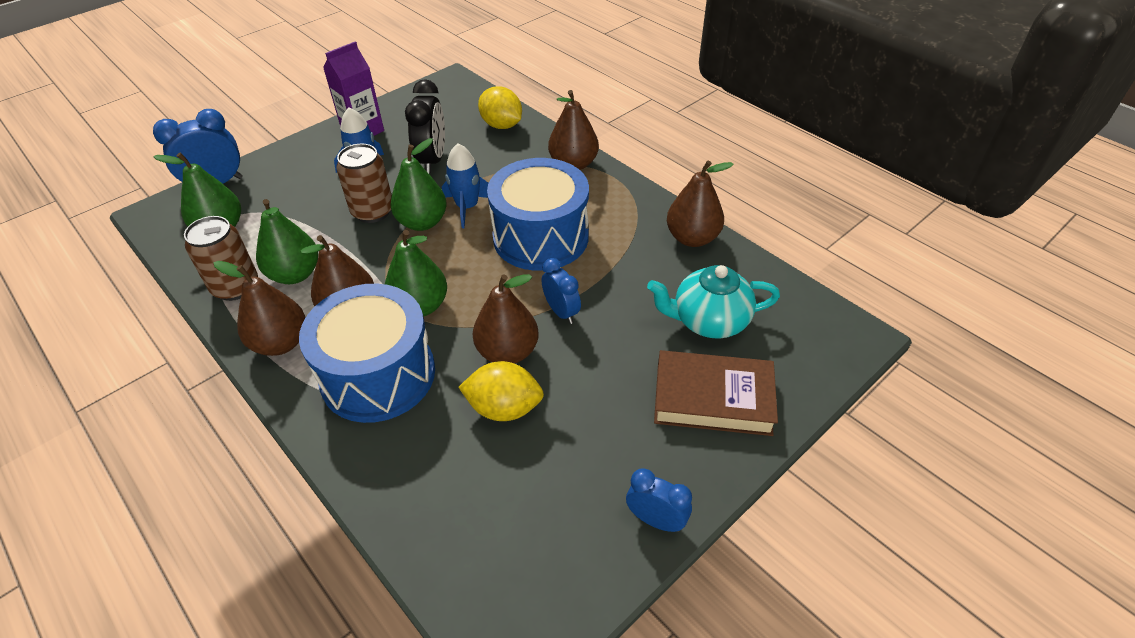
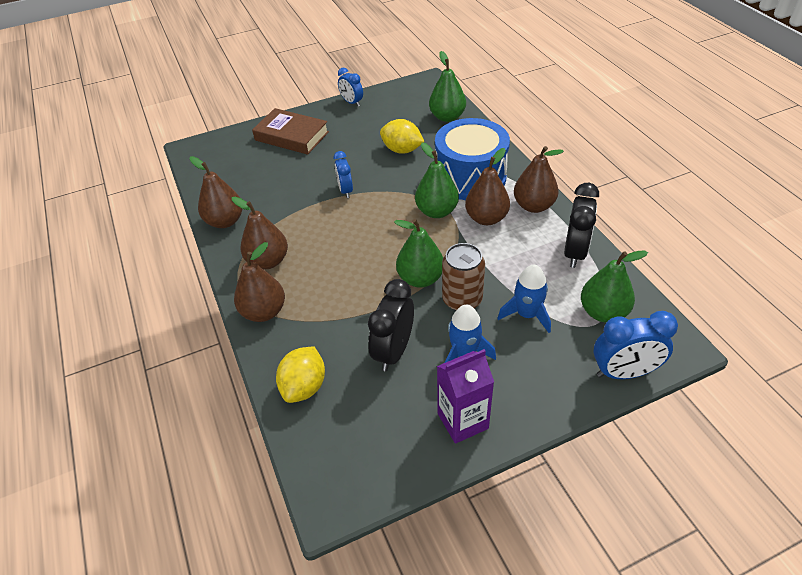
camera: 160 degrees left, 0 degrees up
brown can [184,216,258,301] -> black clock [564,183,599,268]
green pear [256,199,318,284] -> green pear moved to [429,51,466,122]
blue rocket [442,144,489,228] -> blue rocket moved to [497,265,551,333]
brown pear [473,274,539,364] -> brown pear moved to [232,197,288,269]
yellow lemon [478,86,522,129] -> yellow lemon turned 45 degrees clockwise [276,346,325,403]
blue drum [487,158,589,271] -> none
turquoise teapot [647,265,780,338] -> none

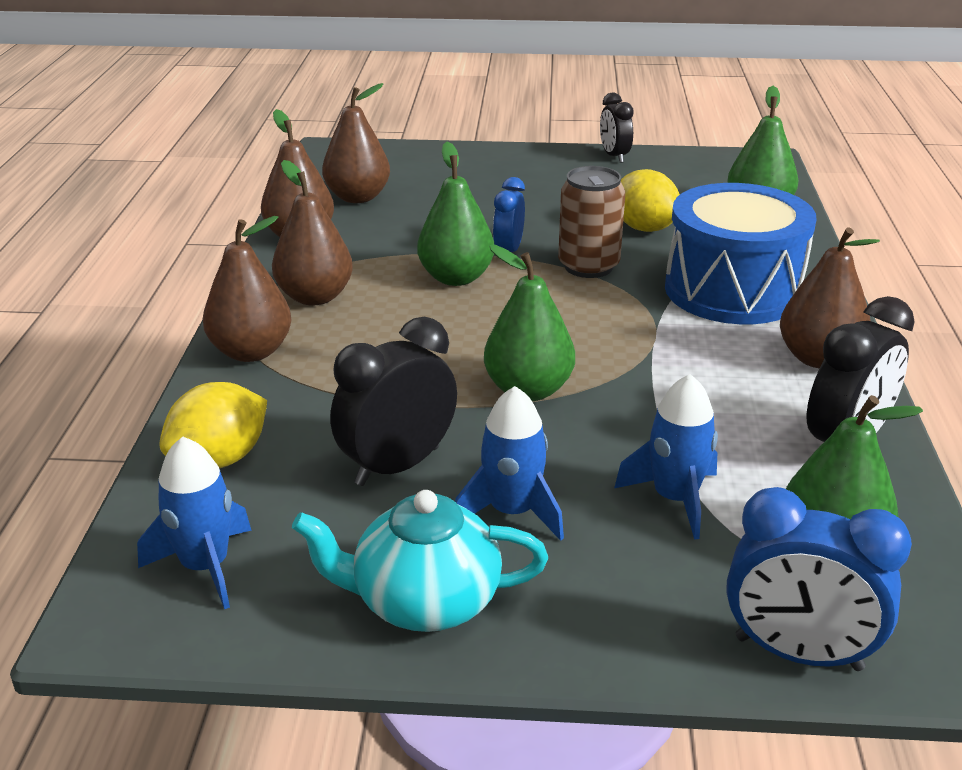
camera: 25 degrees right, 15 degrees down
brown book [252,108,329,155] -> none
blue clock [338,68,363,107] -> black clock [600,93,634,163]
green pear [415,142,459,218] -> green pear moved to [417,142,494,286]
purple carton [437,349,494,444] -> turquoise teapot [292,490,548,632]
brown can [442,243,485,311] -> brown can moved to [558,166,625,278]
brown pear [465,148,510,225] -> brown pear moved to [322,83,390,203]
none -> blue rocket [137,436,252,609]

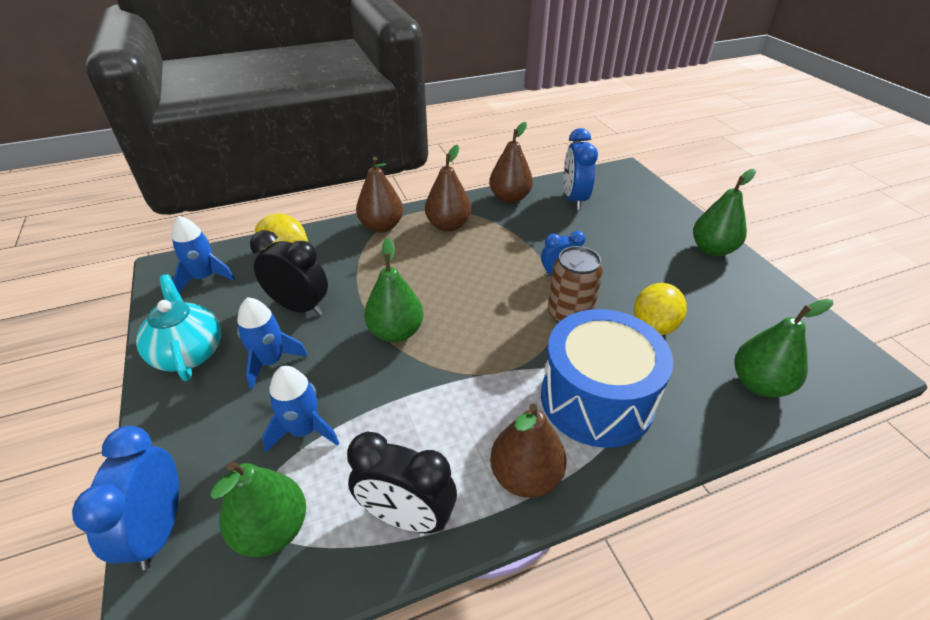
camera: 65 degrees right, 10 degrees up
brown pear [322,83,390,203] -> blue clock [564,128,598,210]
green pear [417,142,494,286] -> green pear moved to [693,169,756,256]
black clock [600,93,634,163] -> none

